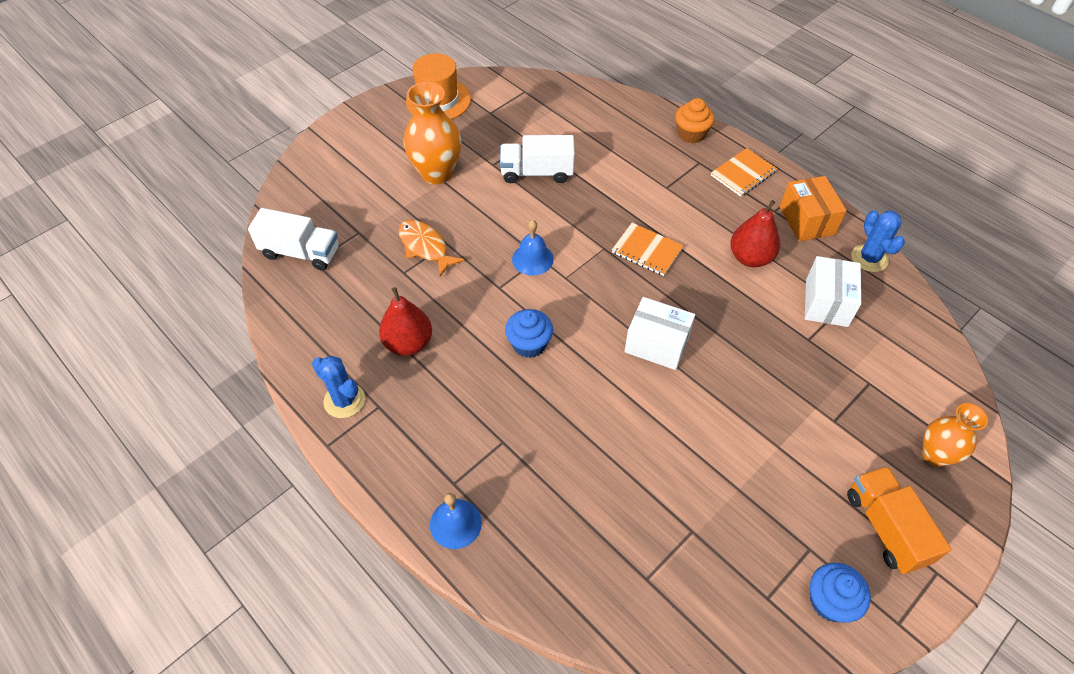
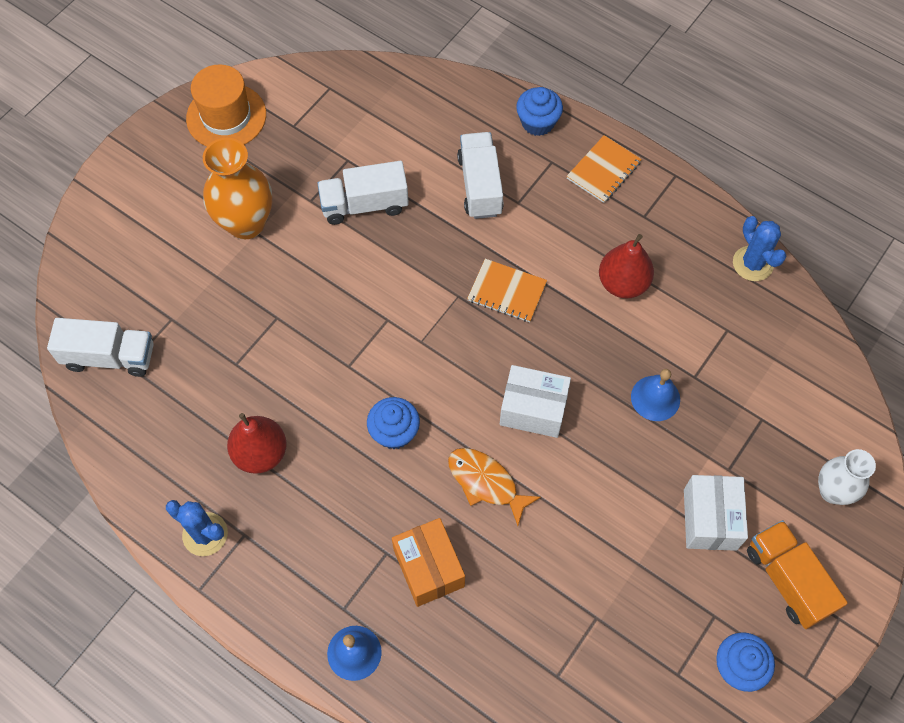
camera: 10 degrees left, 10 degrees up
orange fish [398,220,465,276] -> orange fish moved to [448,448,541,526]
blue bell [512,220,554,276] -> blue bell moved to [631,369,680,421]
orange cupcake [675,98,715,143] -> blue cupcake [516,87,563,136]
orange box [780,176,847,241] -> orange box moved to [392,518,465,607]
white box [805,256,861,327] -> white box moved to [684,475,748,551]
orange vase [922,403,988,467] -> white vase [818,449,876,505]
none -> white truck [457,132,504,219]

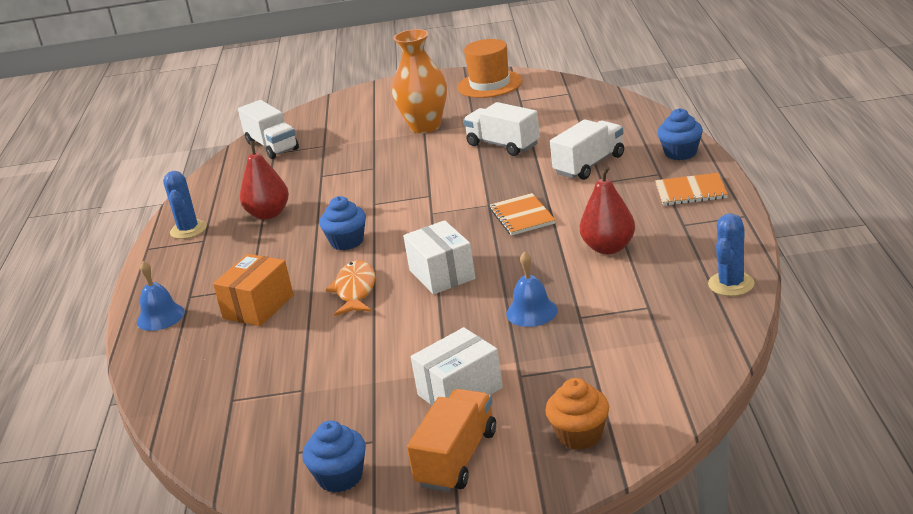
camera: 55 degrees right, 35 degrees down
white vase [818,449,876,505] -> orange cupcake [545,378,609,450]

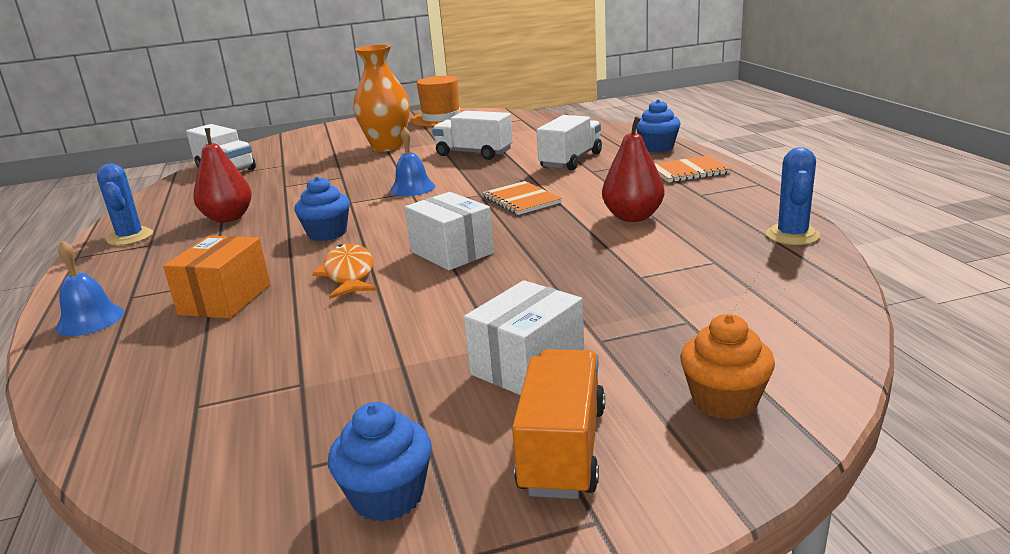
camera: 15 degrees left, 5 degrees down
blue bell [506,251,558,327] -> blue bell moved to [390,127,435,196]

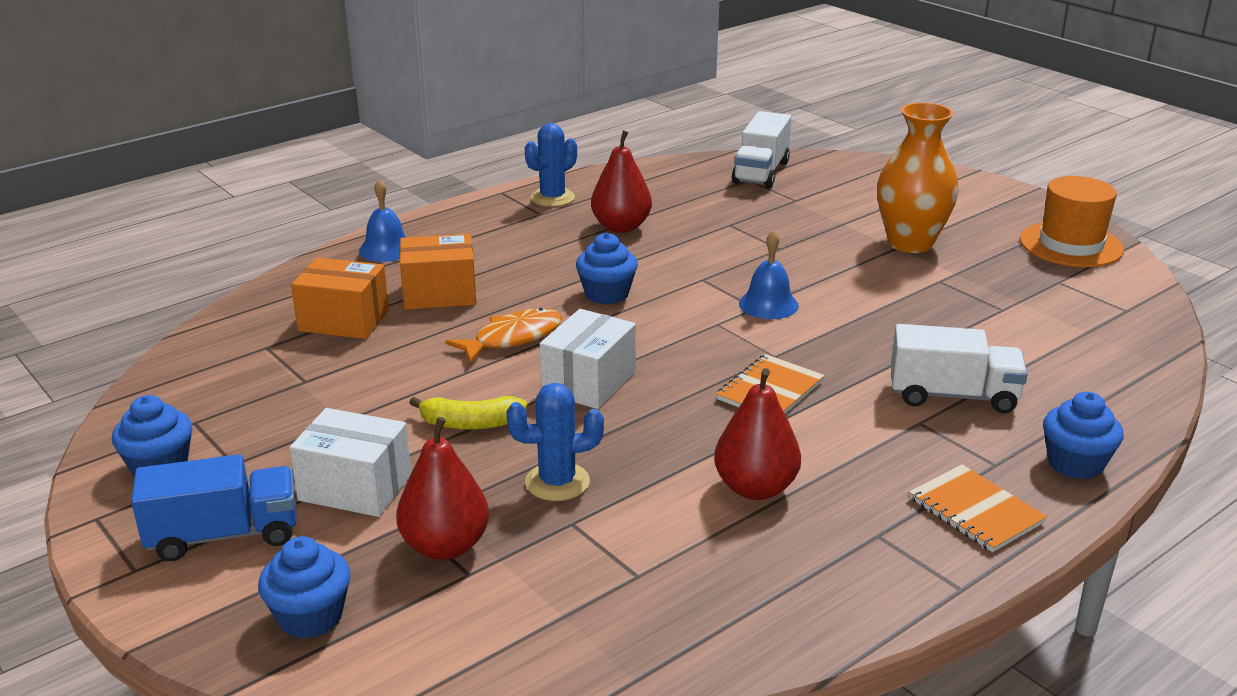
camera: 65 degrees right, 5 degrees up
white truck [432,111,513,160] -> none
orange truck [512,349,605,499] -> blue truck [131,454,297,561]
orange cupcake [680,314,775,420] -> blue cupcake [258,536,351,639]
blue cactus [766,147,820,245] -> blue cactus moved to [506,383,604,501]
none -> orange box [291,257,389,339]
none -> red pear [396,417,489,560]
none -> yellow banana [409,396,527,430]

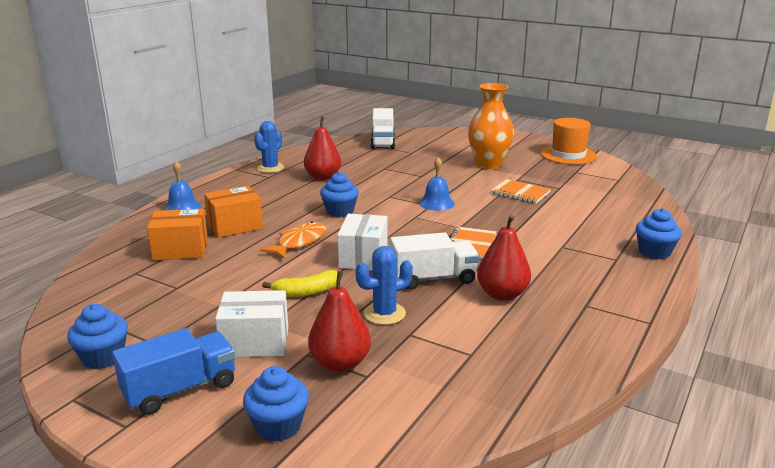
camera: 20 degrees left, 5 degrees down
white truck [891,324,1027,413] -> white truck moved to [390,232,479,290]
orange notebook [909,464,1047,552] -> orange notebook moved to [491,179,551,203]

